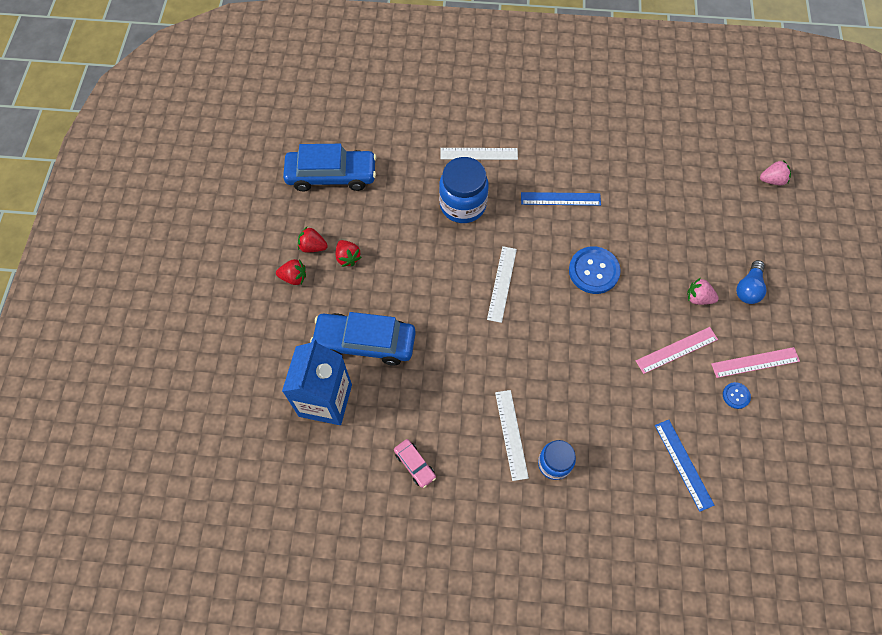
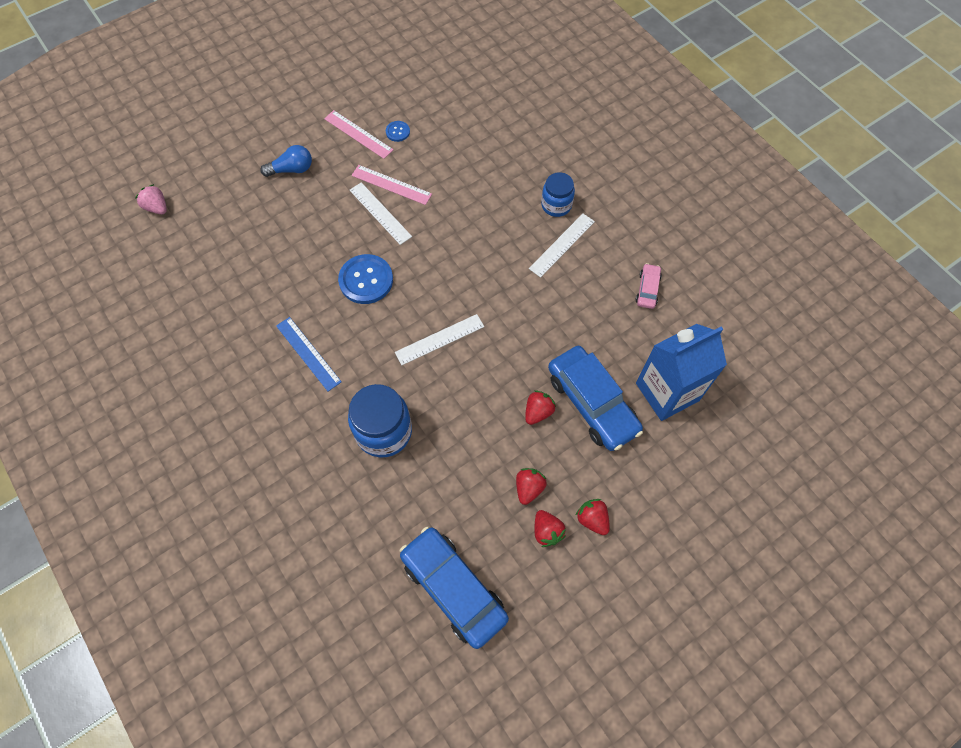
camera: 130 degrees left, 0 degrees up
white ruler [440,148,518,160] -> white ruler moved to [349,182,412,245]
blue ruler [655,420,715,512] -> none
pink strawberry [687,278,719,305] -> none
none -> red strawberry [525,390,556,425]

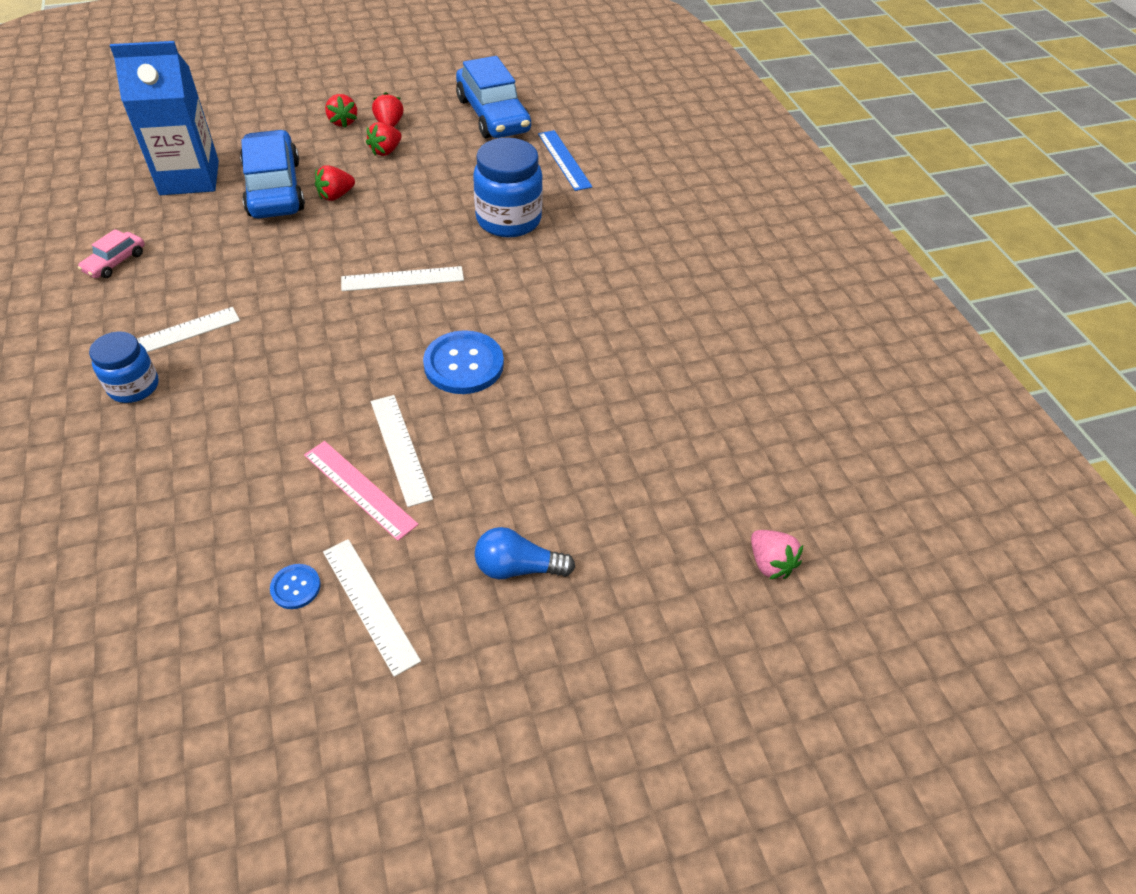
camera: 165 degrees left, 15 degrees down
blue ruler [276,317,342,391] -> blue ruler moved to [538,130,593,191]
pink ruler [324,110,393,159] -> white ruler [323,539,421,677]

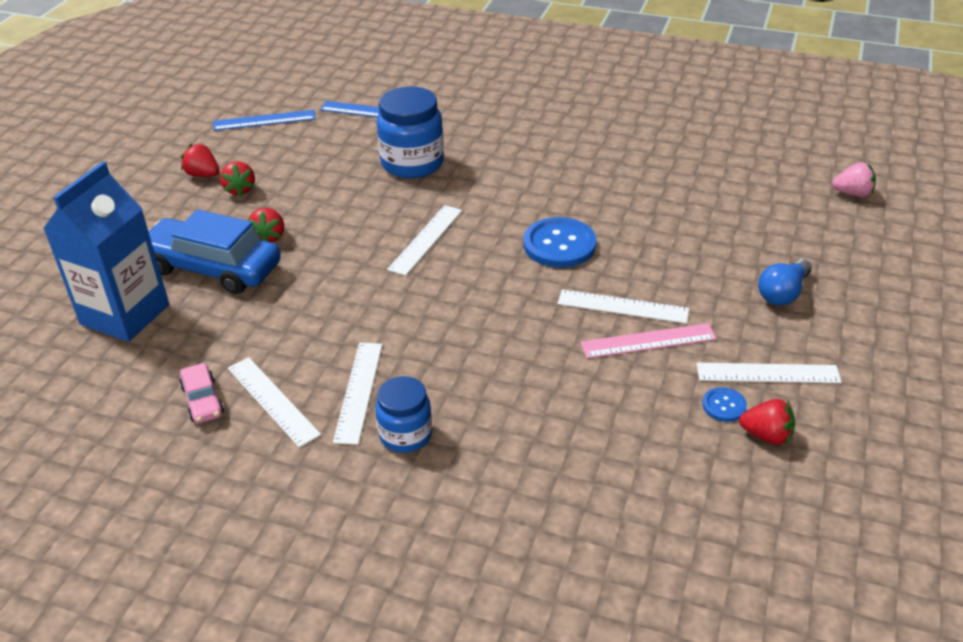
camera: 50 degrees left, 10 degrees down
red strawberry [325,94,357,128] -> red strawberry moved to [739,399,795,445]
blue car [456,56,531,138] -> blue ruler [213,110,315,131]
none -> white ruler [228,357,321,448]

